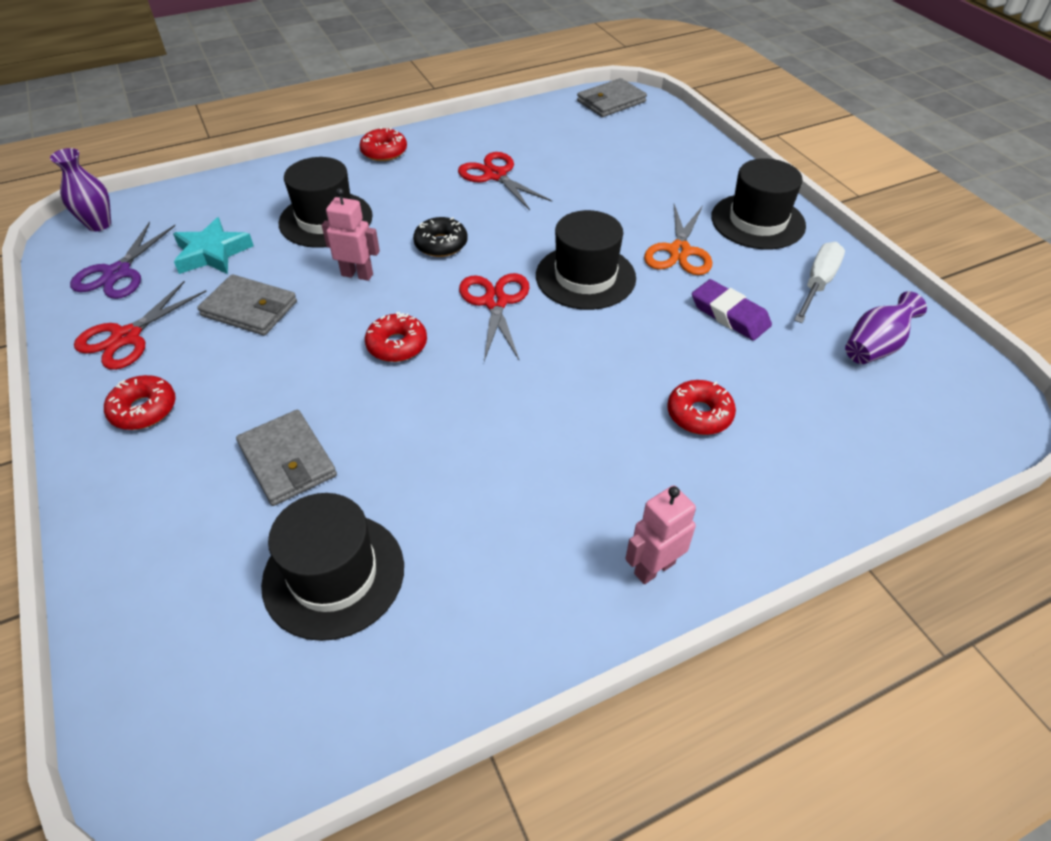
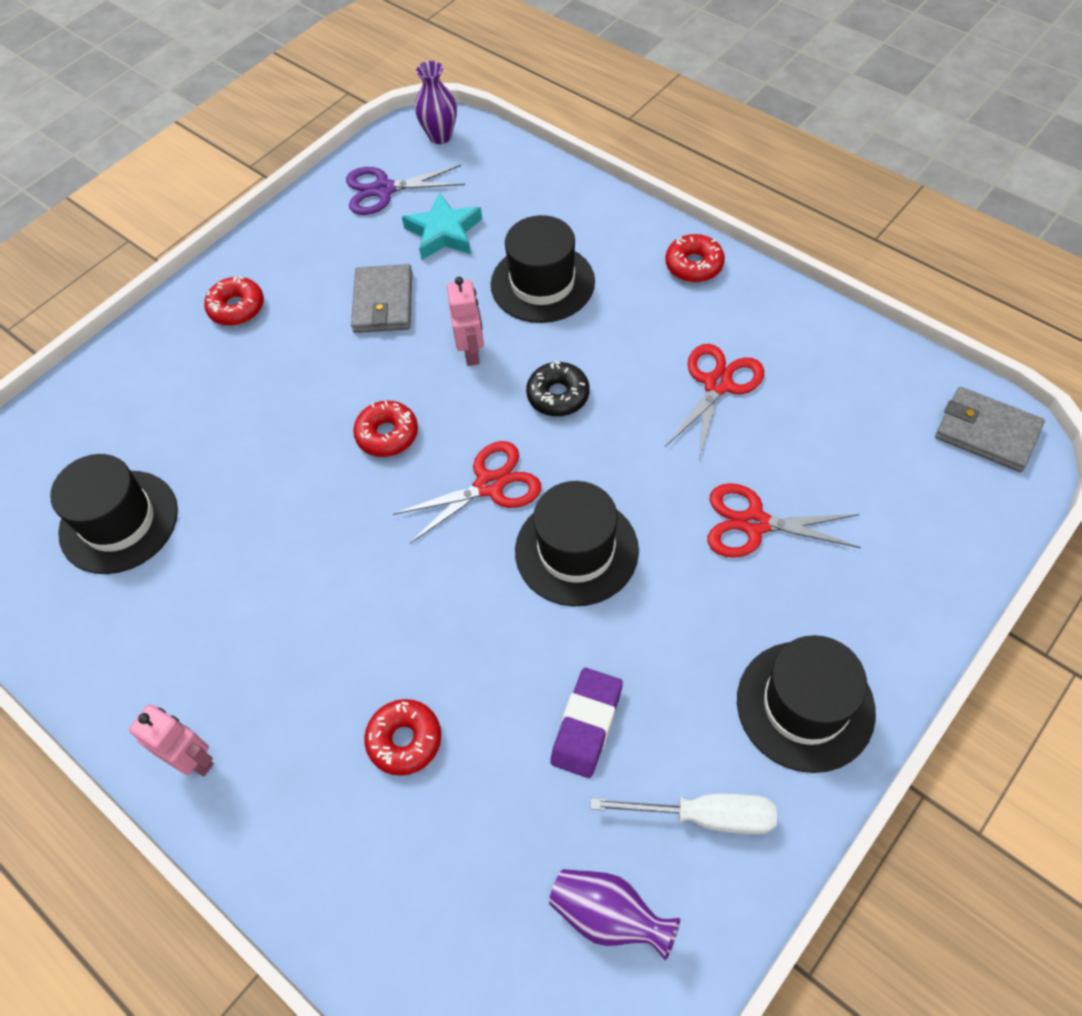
camera: 70 degrees right, 10 degrees up
red scissors [74,281,207,370] -> red scissors moved to [707,483,861,558]
grey wallet [236,410,337,506] -> none
orange scissors [644,204,713,275] -> none

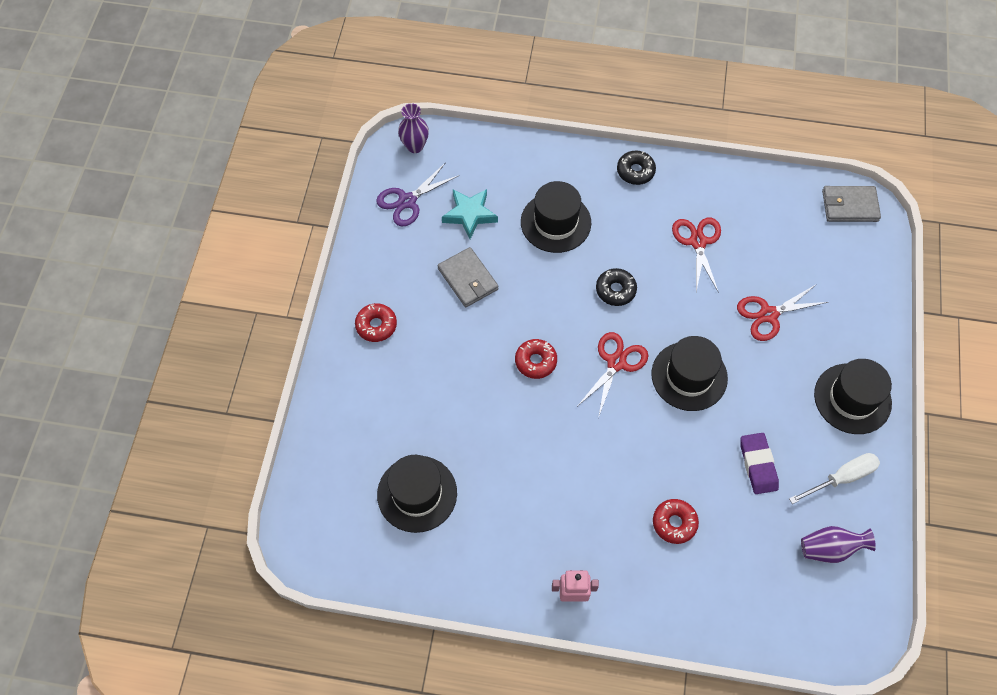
camera: 35 degrees left, 5 degrees up
pink robot [447,277,484,366] -> none
red donut [665,234,725,282] -> black donut [617,150,656,185]

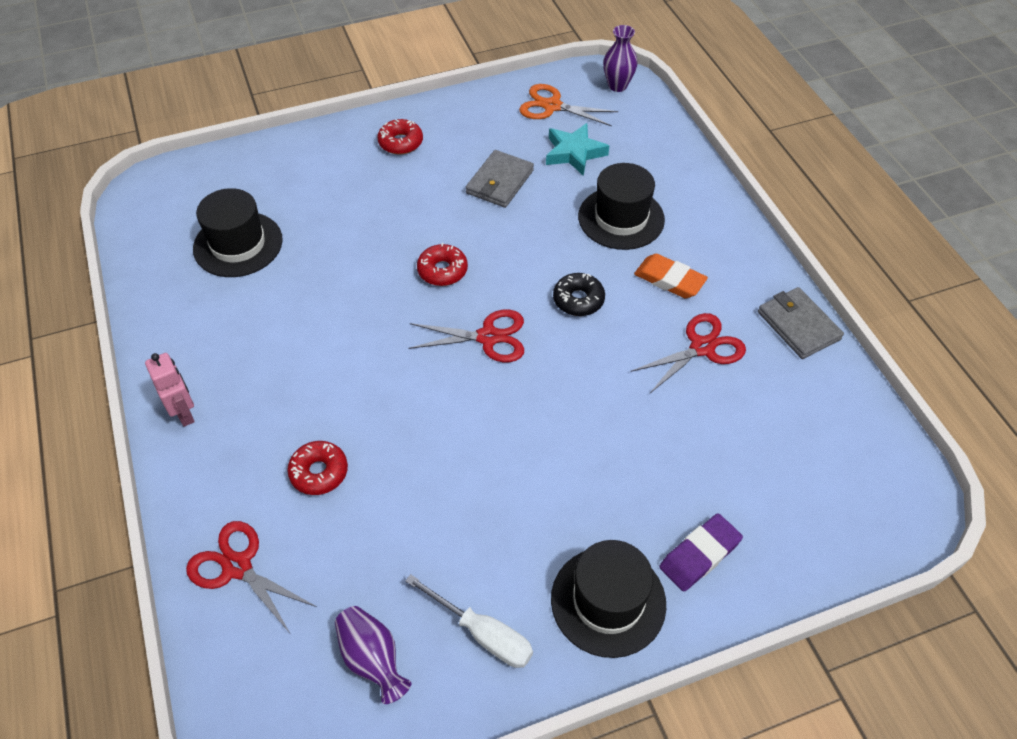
camera: 60 degrees right, 10 degrees down
purple scissors [376,162,460,226] -> orange scissors [519,84,618,126]
black donut [617,150,656,185] -> none
black hat [651,336,728,411] -> none
red scissors [737,284,828,341] -> red scissors moved to [186,521,317,633]
purple eraser [740,433,779,494] -> purple eraser moved to [660,513,743,591]
grey wallet [822,186,881,222] -> grey wallet moved to [758,287,844,359]
none -> orange eraser [634,254,708,298]

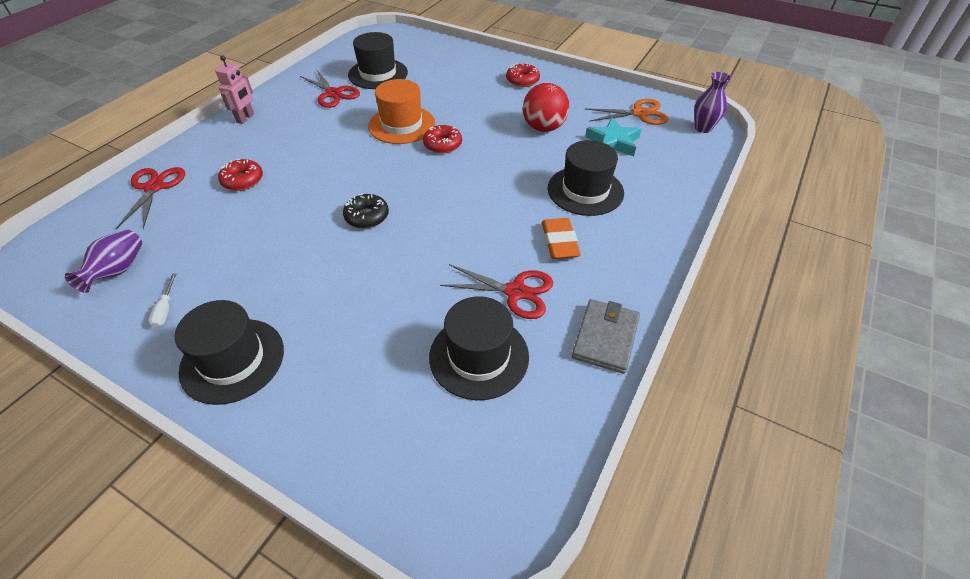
camera: 50 degrees right, 5 degrees down
white screwdriver [405,574,533,668] -> white screwdriver [148,273,176,328], size x0.58
red scissors [408,310,524,362] -> red scissors moved to [300,70,360,108]
grey wallet [466,150,534,208] -> red ball [523,83,569,132]
orange scissors [519,84,618,126] -> orange scissors turned 105 degrees clockwise [585,99,668,125]
black donut [553,273,605,316] -> black donut moved to [343,194,389,229]
purple eraser [660,513,743,591] -> none
none -> orange hat [368,79,435,144]
none -> black hat [429,296,529,400]

